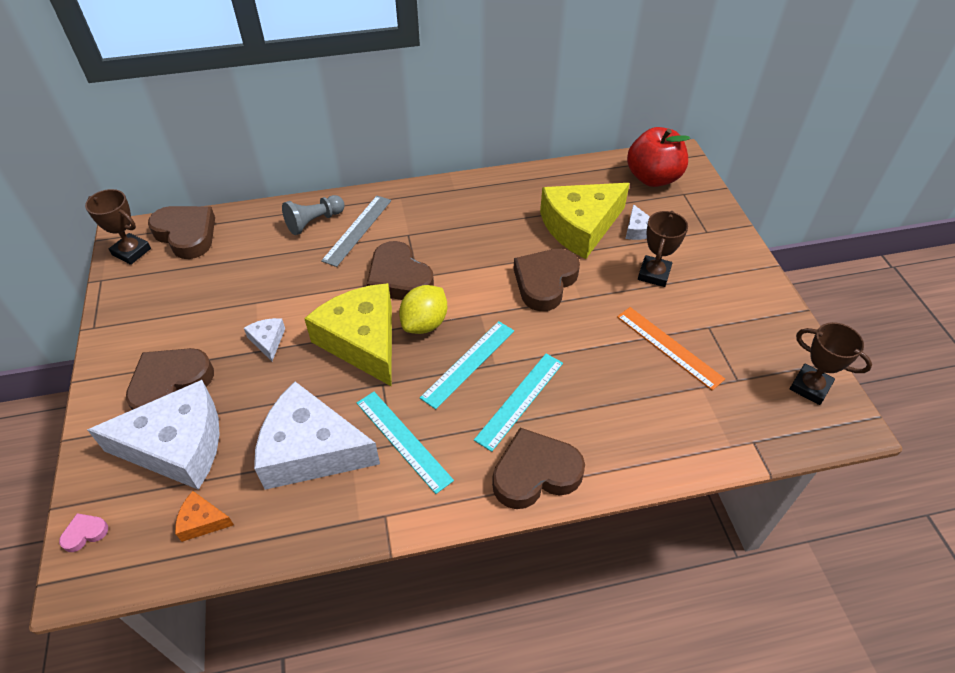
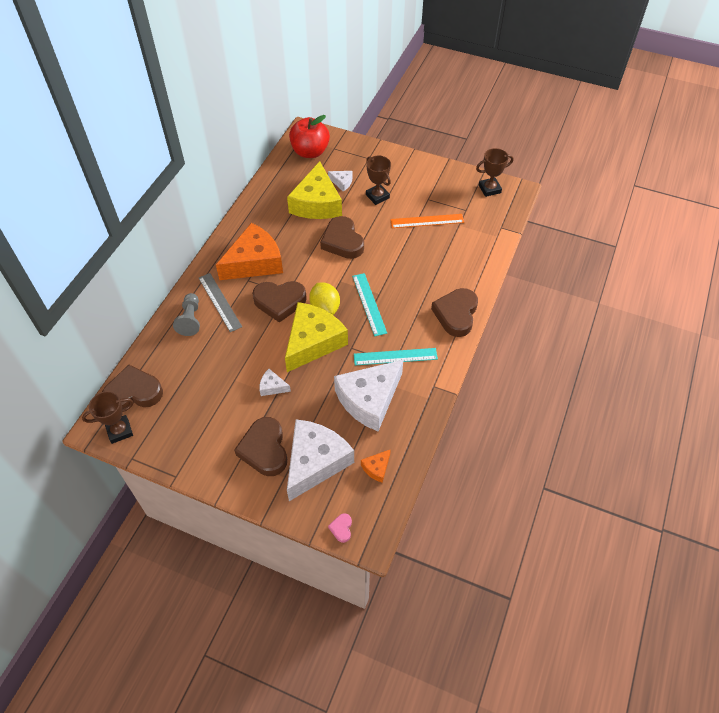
camera: 55 degrees left, 5 degrees up
yellow cheese [304,283,392,386] -> yellow cheese turned 120 degrees clockwise [285,302,348,372]
turquoise ruler [474,354,563,452] -> none
none -> orange cheese [216,223,283,280]

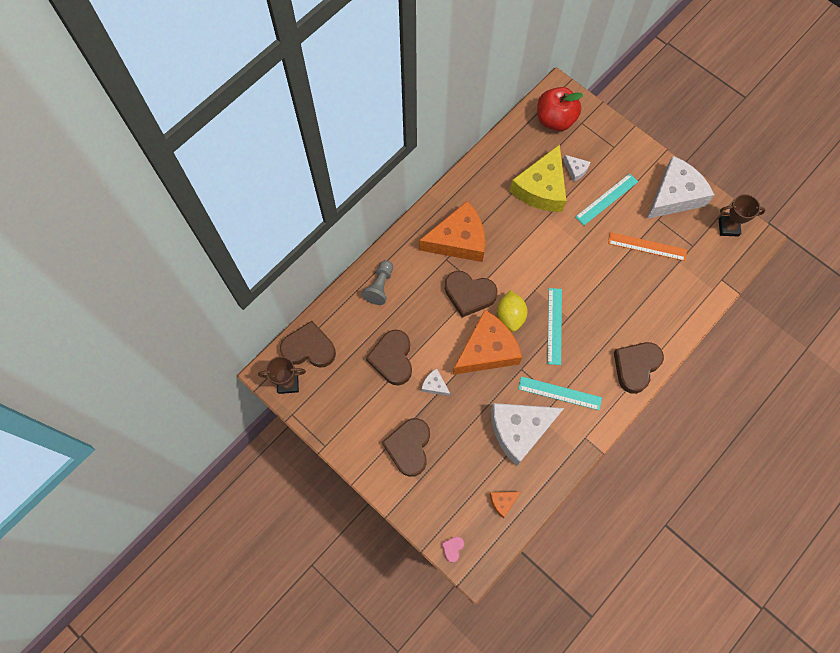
camera: 20 degrees right, 15 degrees up
grey ruler [199,273,242,332] -> none
yellow cheese [285,302,348,372] -> orange cheese [453,310,522,375]
white cheese [287,419,354,501] -> white cheese moved to [647,156,714,219]
brown heart [320,216,364,259] -> brown heart moved to [366,330,412,385]
brown trophy [366,156,391,205] -> turquoise ruler [575,173,638,226]

